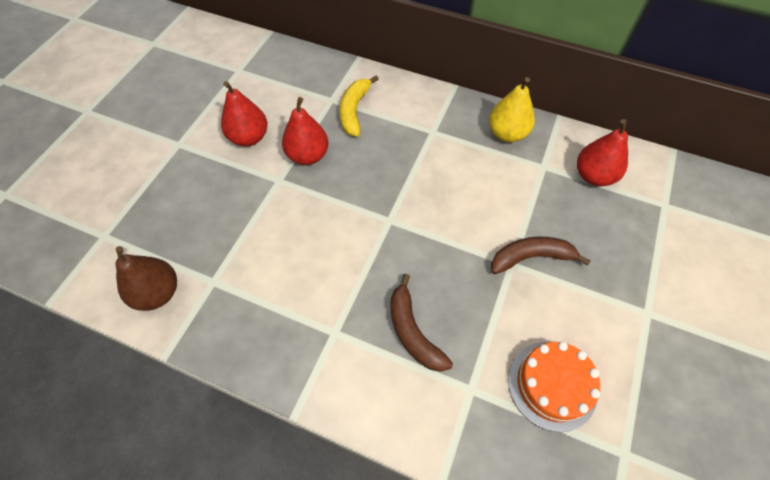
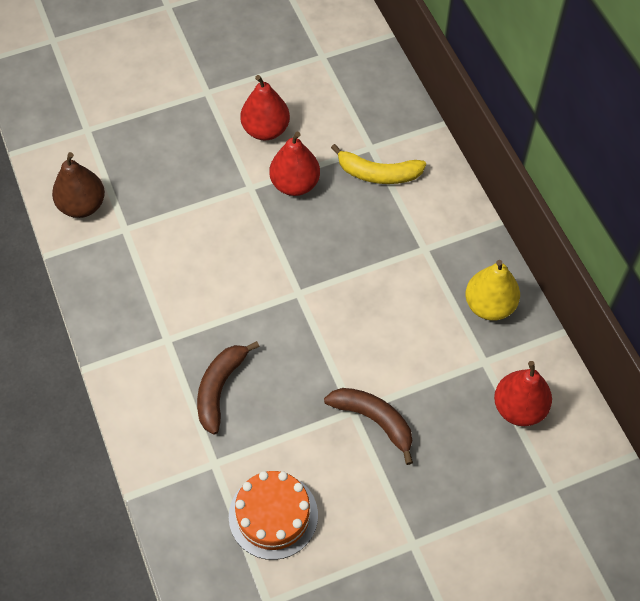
camera: 45 degrees right, 0 degrees up
yellow banana [340,75,379,137] -> yellow banana turned 135 degrees counterclockwise [331,144,426,184]

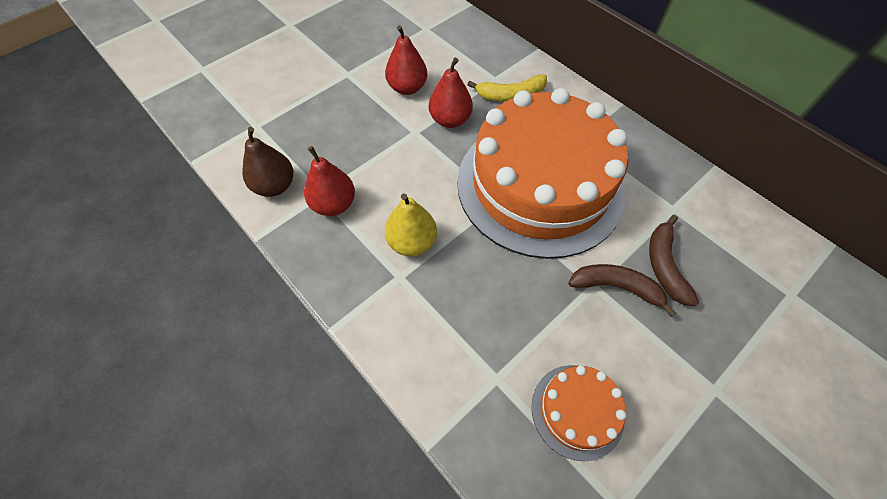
camera: 20 degrees left, 0 degrees up
brown banana [197,341,260,435] -> brown banana moved to [649,215,699,306]
yellow pear [465,260,520,321] -> yellow pear moved to [385,194,437,256]
red pear [494,361,552,426] -> red pear moved to [304,146,355,216]
none -> orange cake [457,88,628,259]

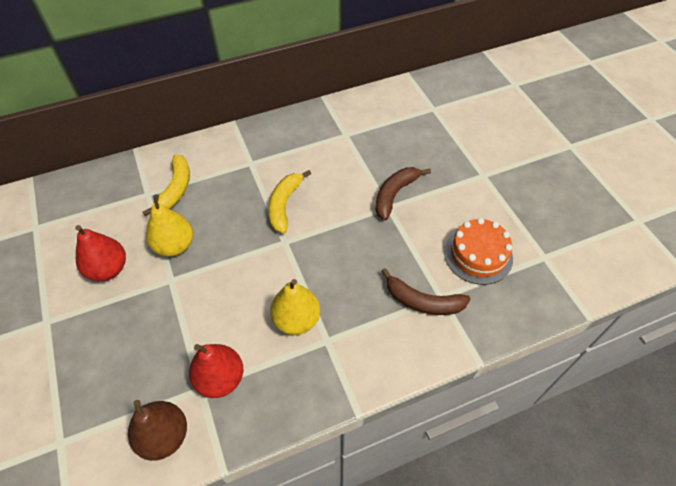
camera: 70 degrees left, 5 degrees down
red pear [429,58,473,128] -> yellow pear [146,194,193,256]
orange cake [457,88,628,259] -> yellow banana [268,170,311,234]
brown banana [649,215,699,306] -> brown banana moved to [381,268,470,315]

